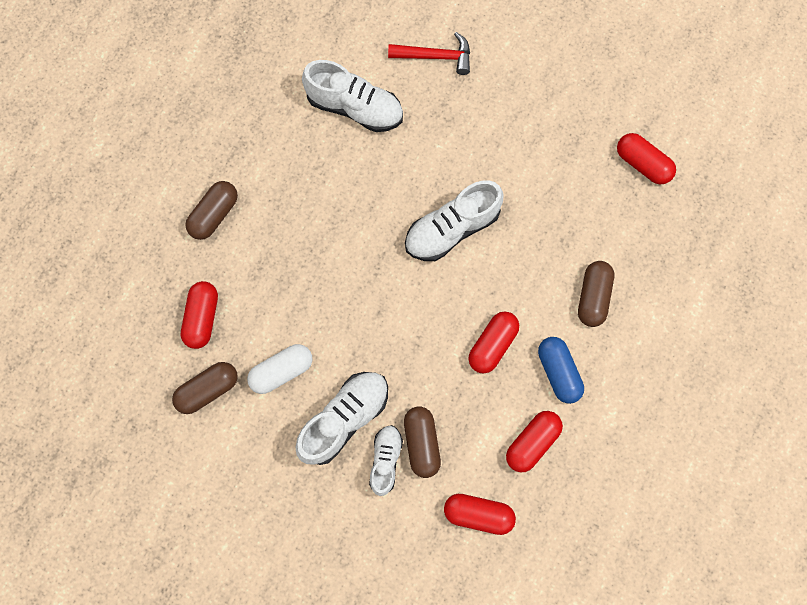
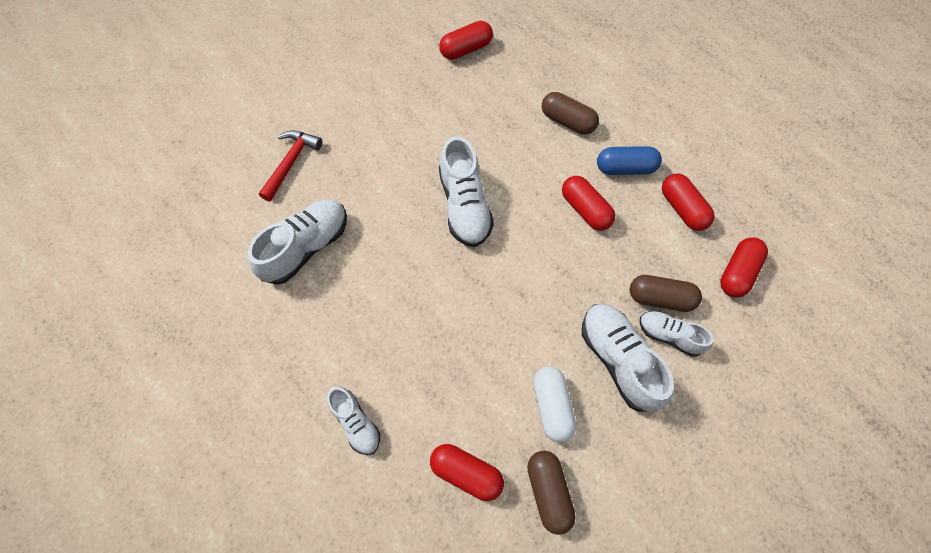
camera: 70 degrees left, 10 degrees down
brown capsule [185,181,238,240] -> white shoe [327,386,380,455]

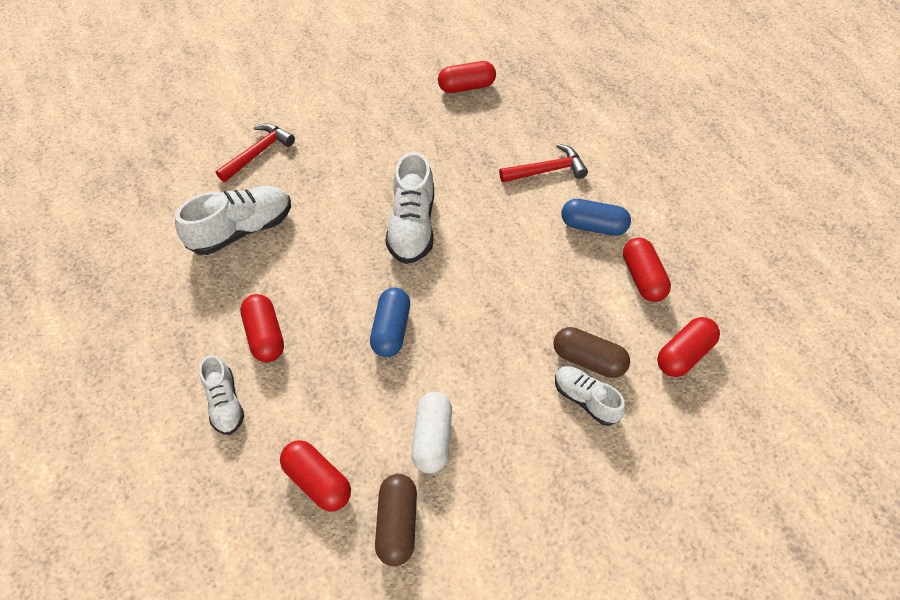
camera: 15 degrees right, 10 degrees down
brown capsule [542,92,599,135] -> red hammer [499,144,588,182]
red capsule [562,176,615,231] -> red capsule moved to [240,294,284,362]
white shoe [582,304,674,412] -> none
none -> blue capsule [370,287,410,357]

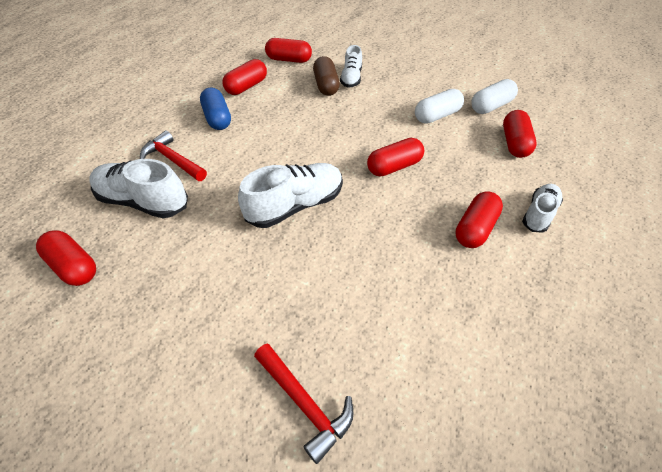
camera: 125 degrees left, 5 degrees down
white shoe [175,186,291,255] -> white shoe moved to [89,159,188,218]
red hammer [216,123,295,182] -> red hammer turned 135 degrees counterclockwise [254,344,354,464]
blue capsule [370,287,410,357] -> red capsule [367,138,424,176]
brown capsule [375,474,417,566] -> white capsule [471,79,518,114]

